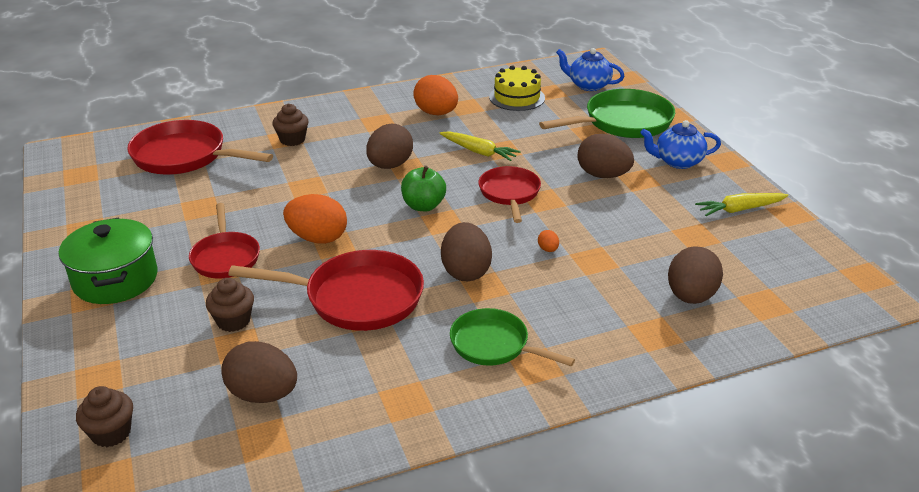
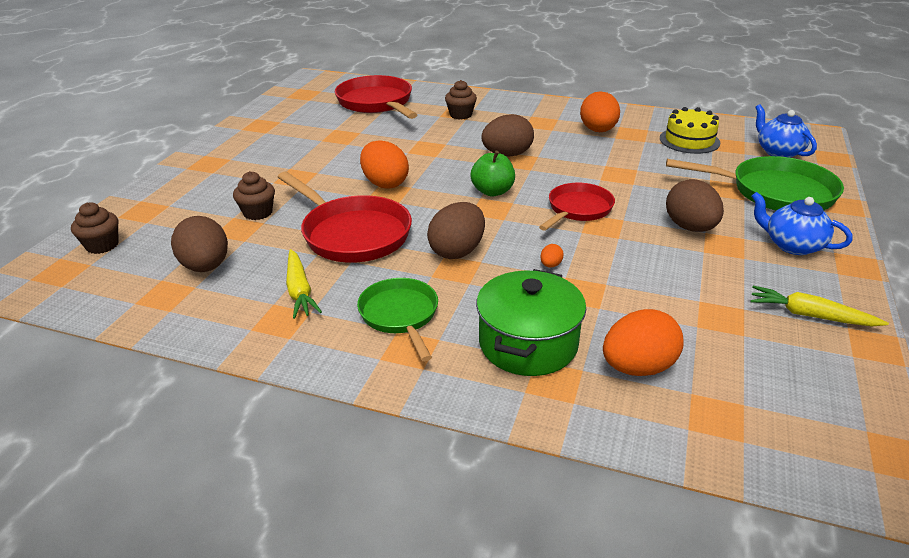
camera: 40 degrees right, 0 degrees up
green pot [59,217,158,304] -> green pot moved to [476,269,586,376]
red pan [189,203,260,278] -> none
yellow carrot [440,131,521,161] -> yellow carrot moved to [286,249,322,319]
brown egg [668,246,723,304] -> orange egg [603,309,684,376]

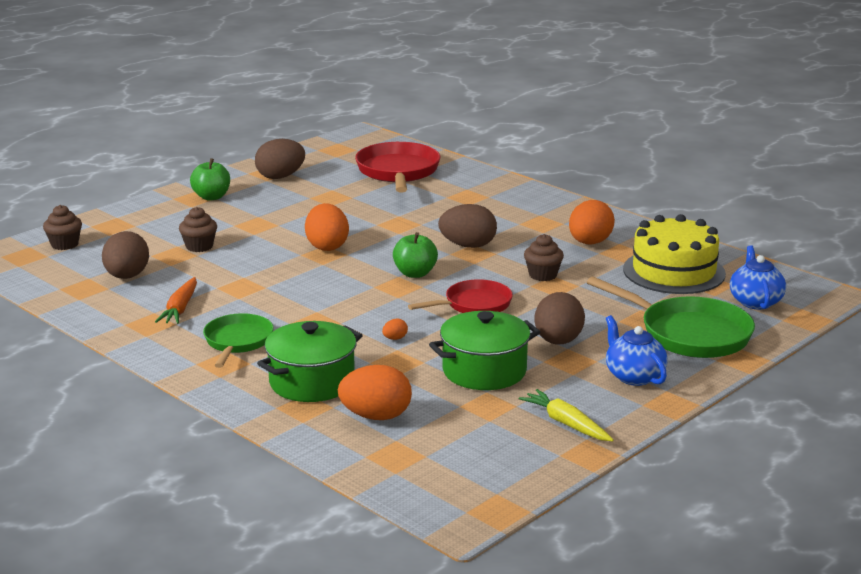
camera: 25 degrees right, 10 degrees down
red pan [278,172,412,263] -> none
yellow carrot [286,249,322,319] -> orange carrot [155,277,197,324]
brown egg [427,202,485,259] -> brown egg moved to [255,139,305,179]
brown cupcake [445,80,477,119] -> brown cupcake moved to [524,234,564,281]
yellow cake [660,107,720,154] -> yellow cake [623,214,726,294], size x1.51
none -> green apple [190,158,230,201]
none -> green pot [429,311,540,390]

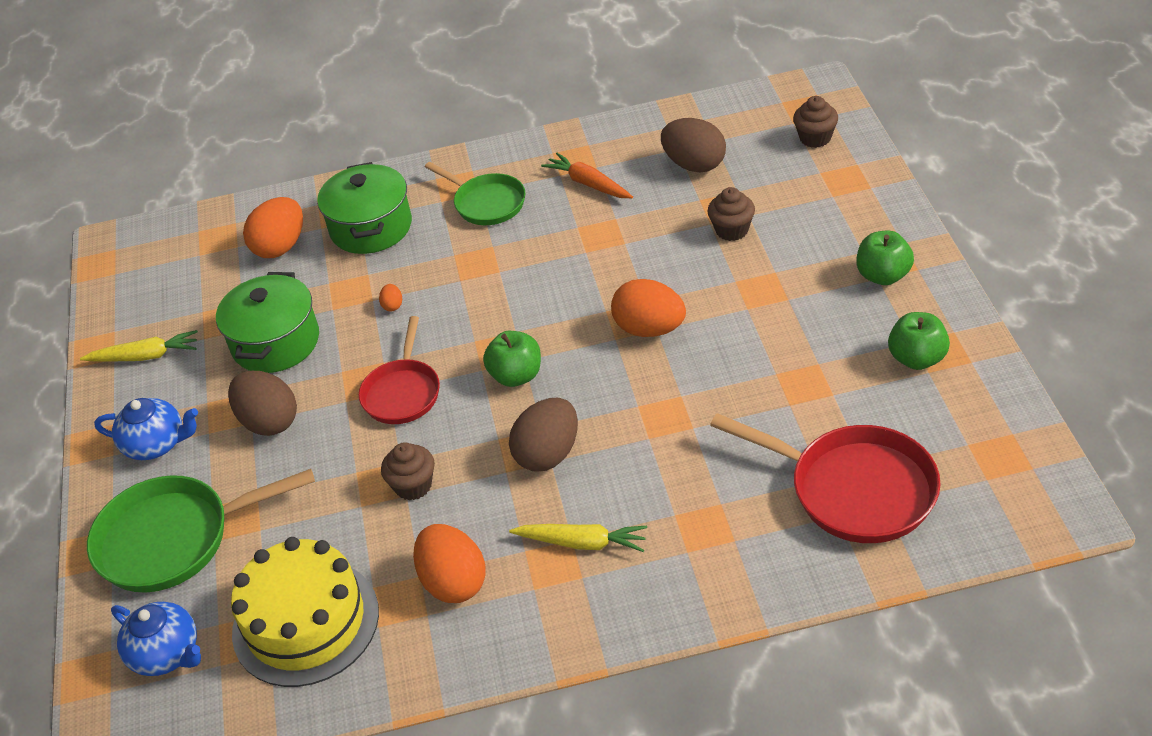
camera: 130 degrees right, 20 degrees up
brown egg [255,139,305,179] -> green apple [888,312,950,370]
none -> yellow carrot [509,524,647,552]

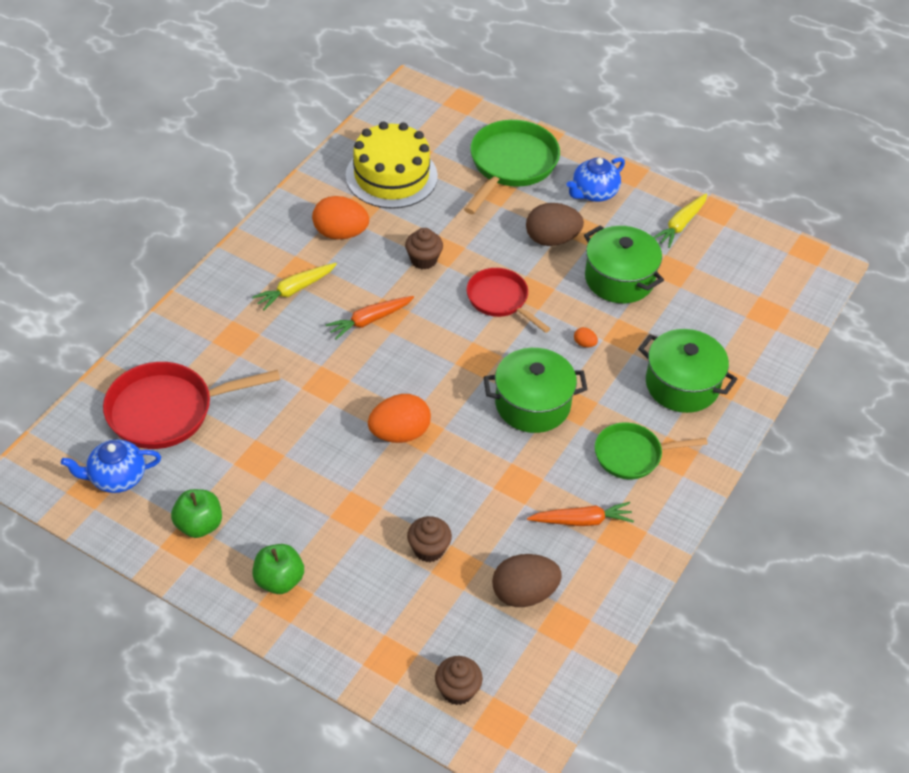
camera: 125 degrees right, 5 degrees up
blue teapot [111,602,201,676] -> blue teapot moved to [61,439,161,493]
orange egg [243,197,303,258] -> none
green apple [483,331,541,387] -> none
brown egg [509,398,578,472] -> orange carrot [325,296,414,340]
none -> green pot [484,348,588,433]

